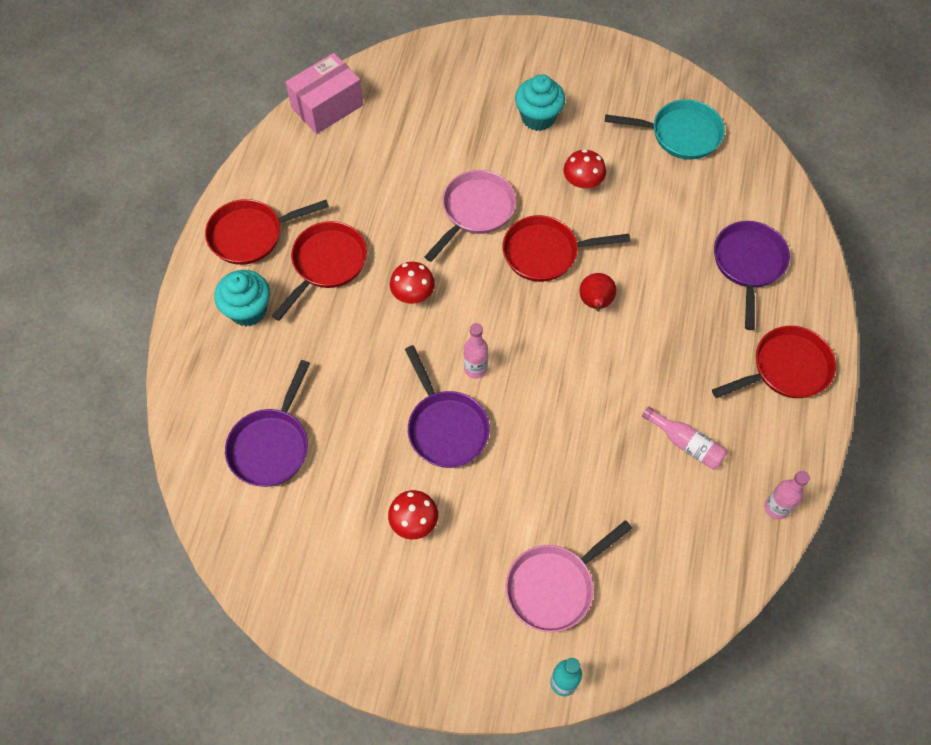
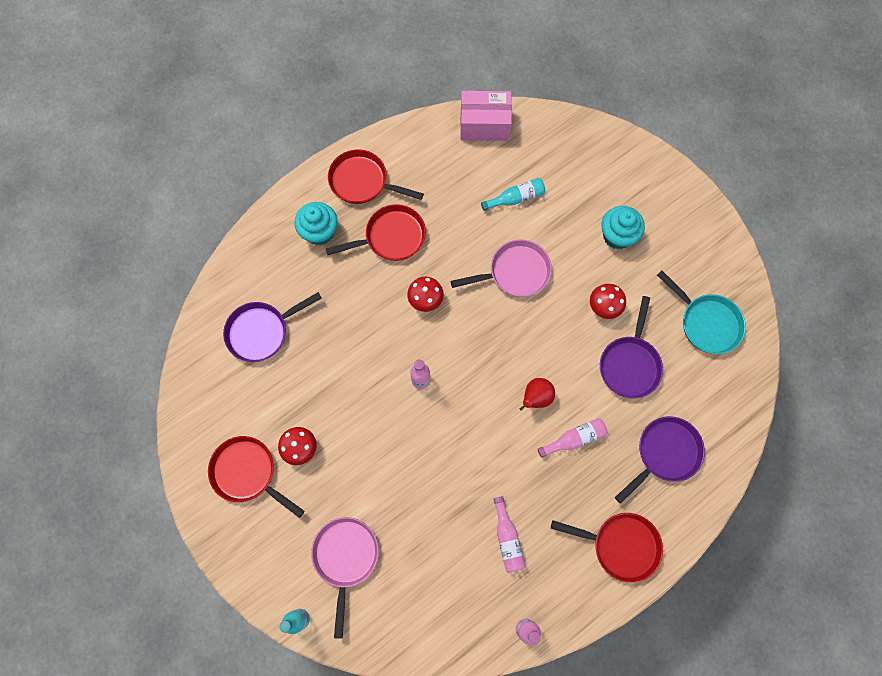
camera: 40 degrees right, 10 degrees up
purple pan [405,345,490,468] -> purple pan moved to [600,296,663,398]
red pan [502,215,630,282] -> red pan moved to [208,436,304,518]
pink pan [505,520,632,632] -> pink pan turned 90 degrees clockwise [311,517,379,639]
none -> turquoise bottle [481,178,545,211]
none -> pink bottle [538,418,608,458]

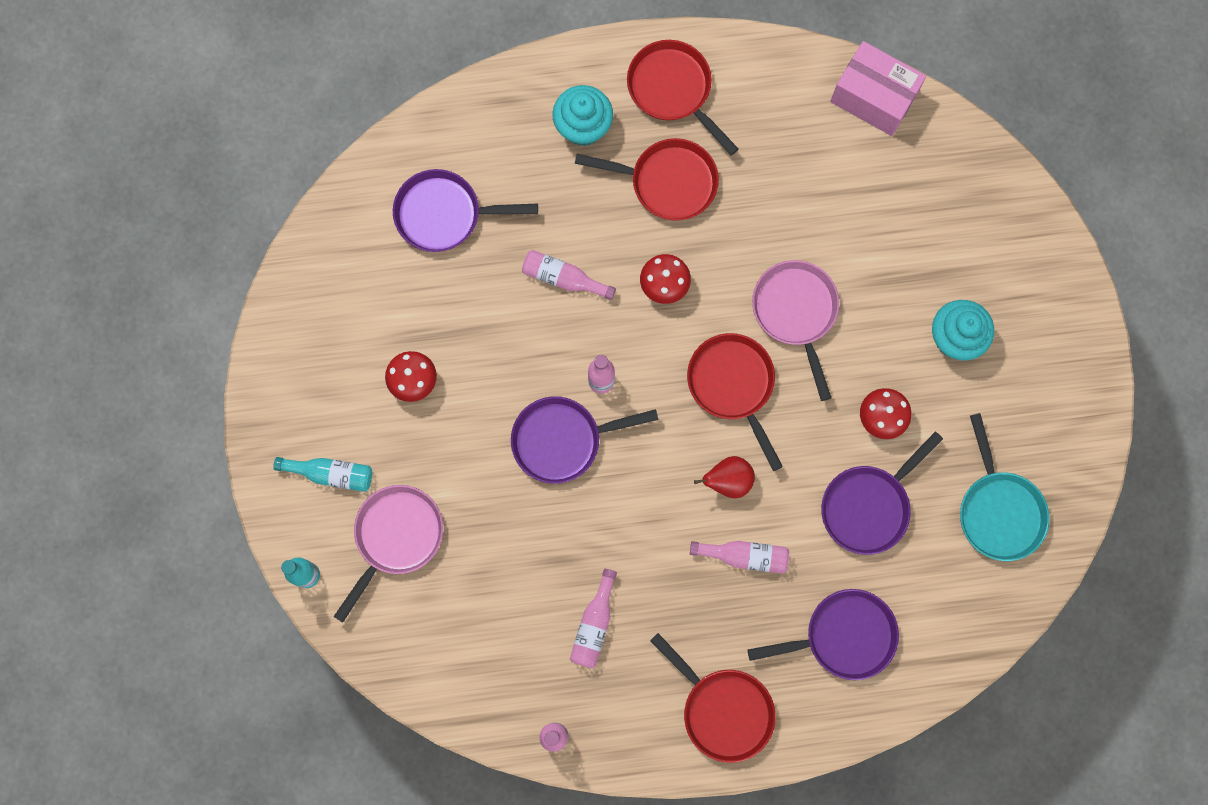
camera: 30 degrees right, 5 degrees up
red pan [208,436,304,518] -> red pan moved to [687,333,783,471]
pink pan [450,239,552,297] -> pink pan turned 120 degrees counterclockwise [752,260,839,401]
turquoise bottle [481,178,545,211] -> turquoise bottle moved to [273,457,372,492]
none -> purple pan [511,396,659,484]
none -> pink bottle [522,250,616,300]

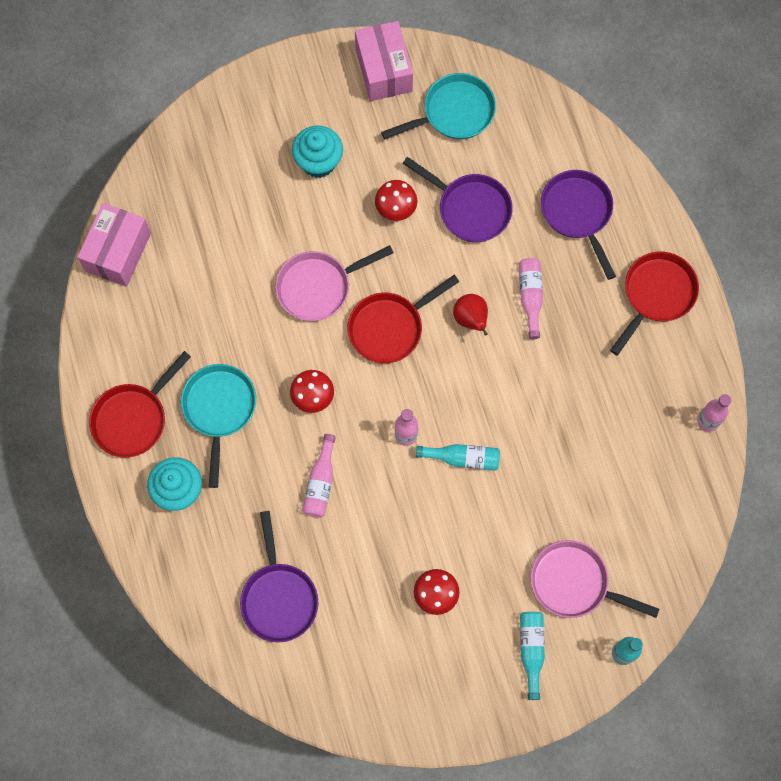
camera: 100 degrees left, 5 degrees down
purple pan [511,396,659,484] -> turquoise bottle [416,444,500,471]
pink bottle [570,569,617,668] -> none
red pan [575,138,719,221] -> turquoise pan [181,364,256,488]
none -> pink box [355,21,413,101]

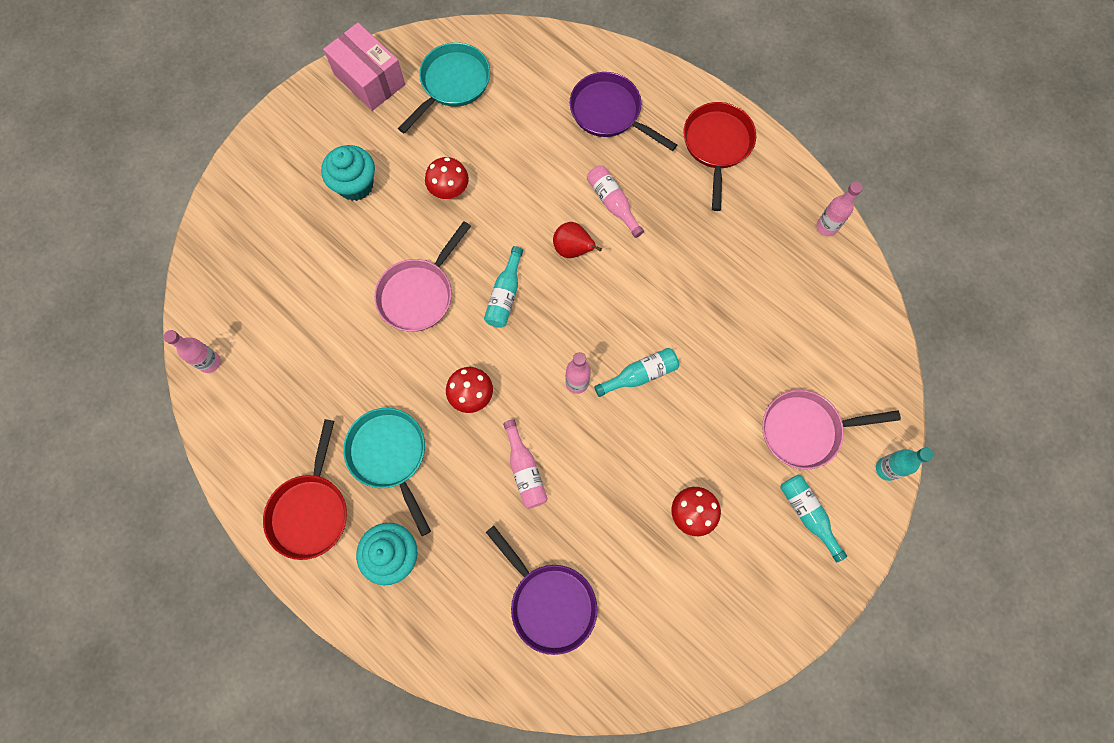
camera: 30 degrees left, 0 degrees up
pink box [77,203,151,287] -> pink bottle [163,330,221,373]
red pan [348,275,459,363] -> turquoise bottle [484,246,523,328]
purple pan [403,157,513,242] -> none

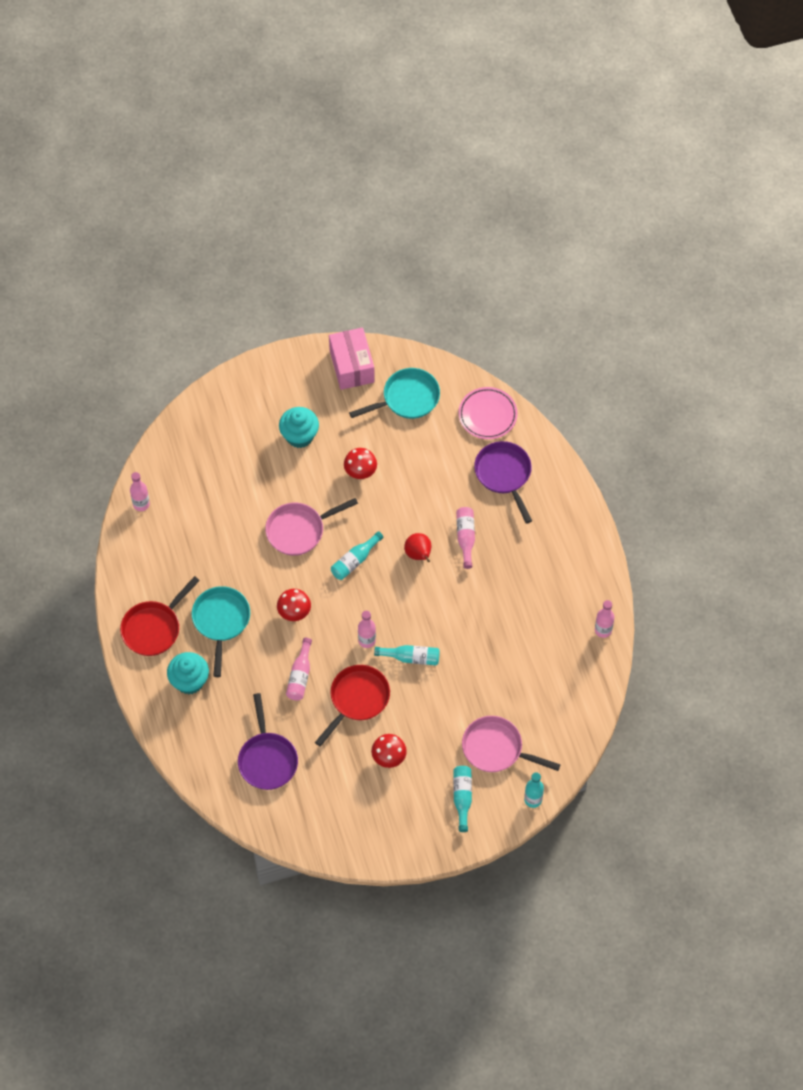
camera: 30 degrees right, 10 degrees down
red pan [683,102,756,211] -> red pan moved to [315,665,390,747]
none -> pink plate [458,387,518,439]

